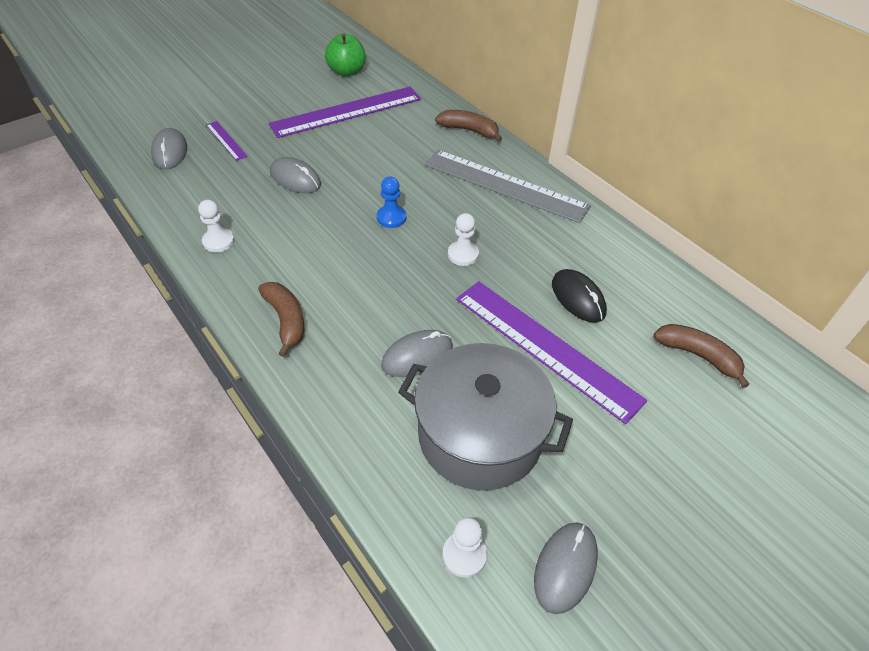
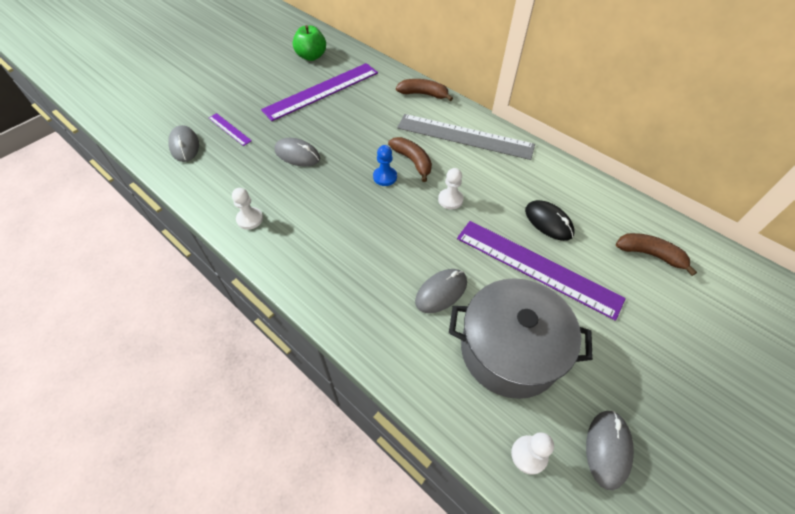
camera: 10 degrees left, 5 degrees up
brown banana [258,282,304,357] -> brown banana moved to [388,137,432,182]

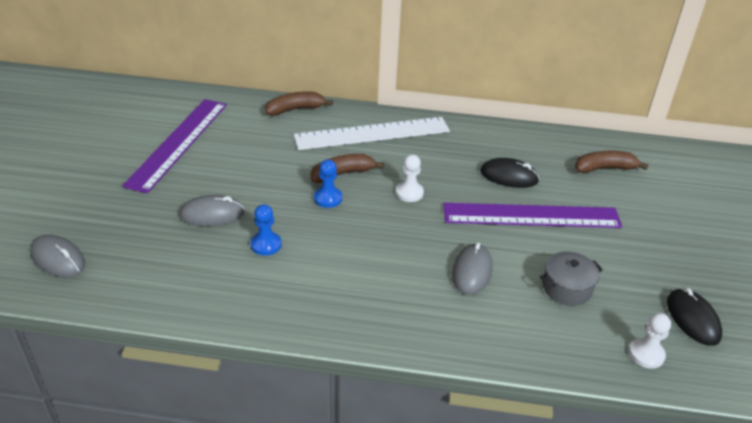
camera: 35 degrees left, 15 degrees down
purple ruler [209,113,252,146] -> none
white pawn [232,188,263,230] -> none
green apple [293,25,326,61] -> none
brown banana [388,137,432,182] -> brown banana turned 45 degrees counterclockwise [311,154,384,183]
grey ruler [397,114,535,160] -> white ruler [294,117,450,150]
grey pot [449,278,593,399] -> grey pot [540,251,603,306], size x0.49
grey mouse [586,410,634,490] -> black mouse [667,288,722,346]
none -> blue pawn [251,204,282,256]

